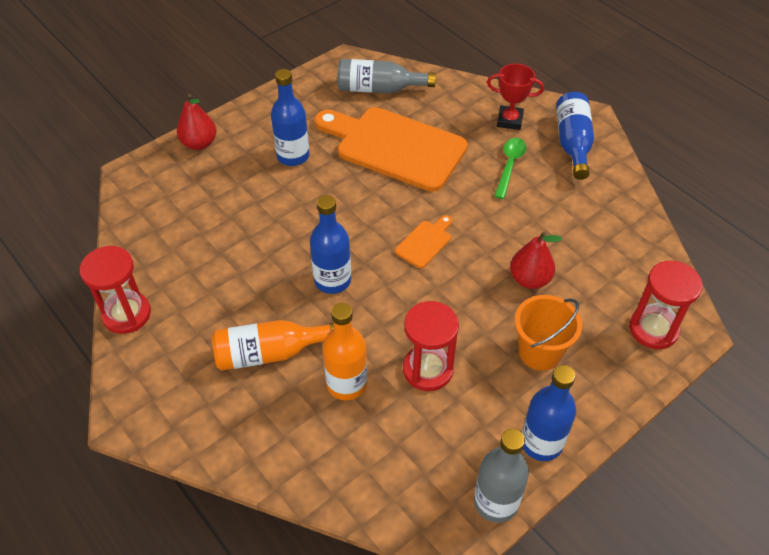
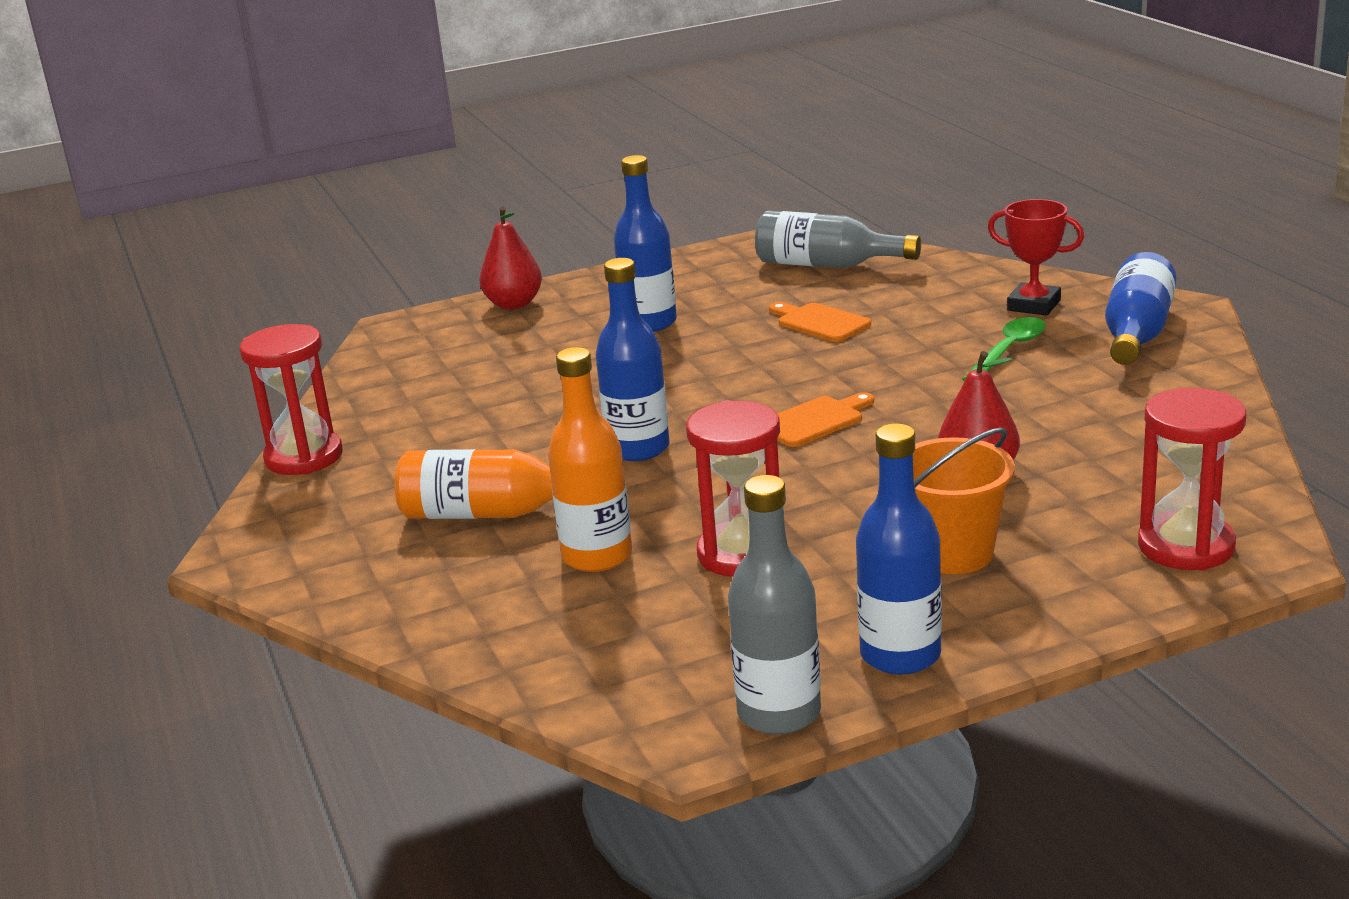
camera: 20 degrees right, 25 degrees down
orange cutting board [315,107,468,192] -> orange cutting board [769,302,871,342], size x0.42

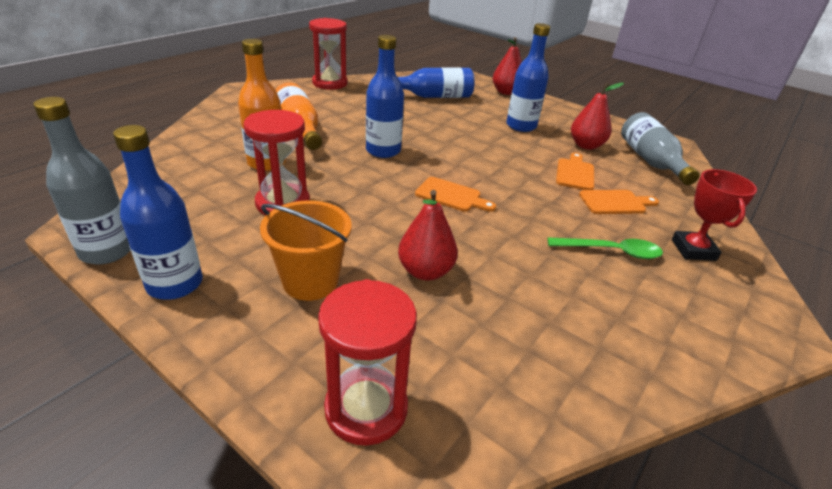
camera: 55 degrees right, 10 degrees up
blue bottle [1105,252,1177,365] -> blue bottle moved to [397,67,475,98]
none -> red pear [571,83,624,150]
none -> orange cutting board [579,190,659,214]

